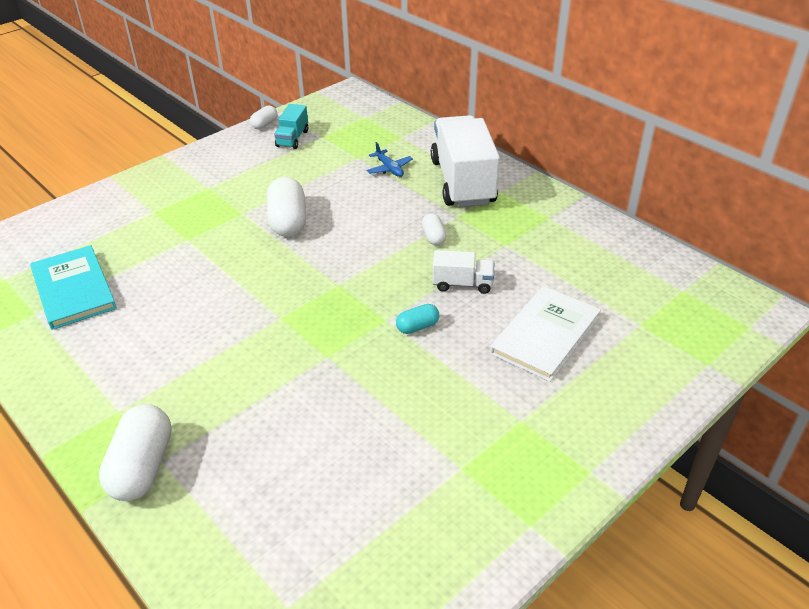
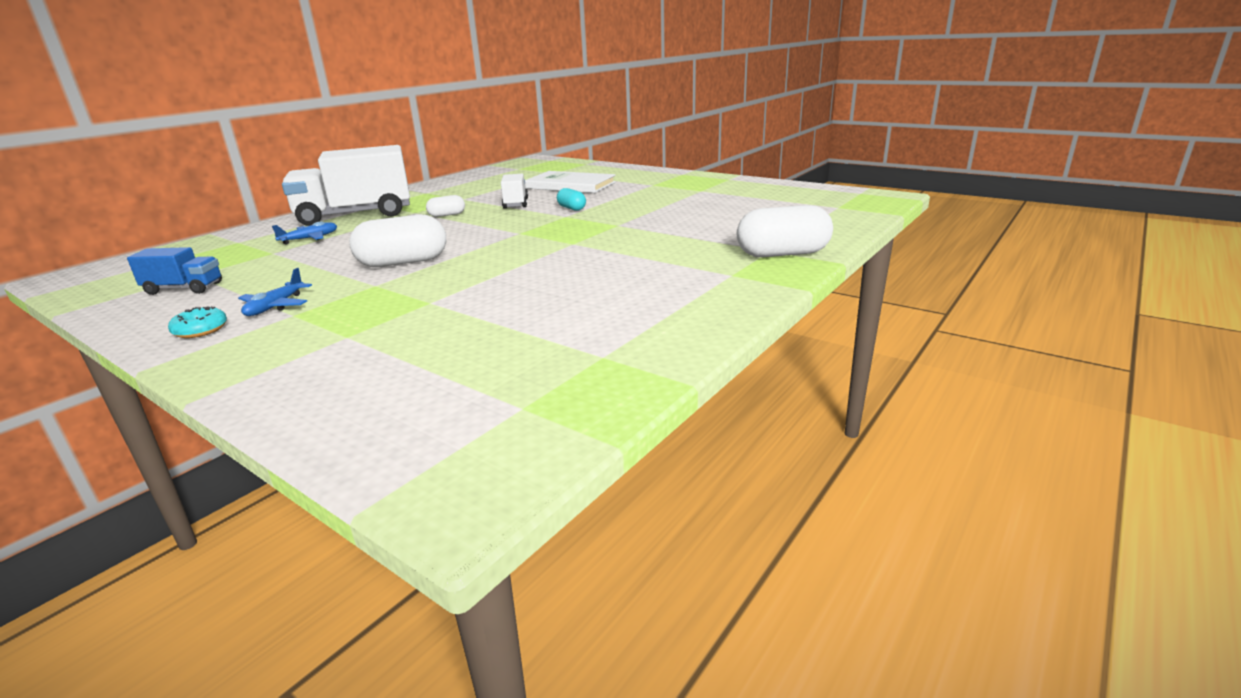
camera: 100 degrees left, 15 degrees down
turquoise book [30,245,117,330] -> none
white capsule [250,105,277,129] -> none
turquoise truck [274,104,308,149] -> blue truck [127,247,222,295]
none -> turquoise donut [168,306,227,338]
none -> blue plane [238,268,312,316]

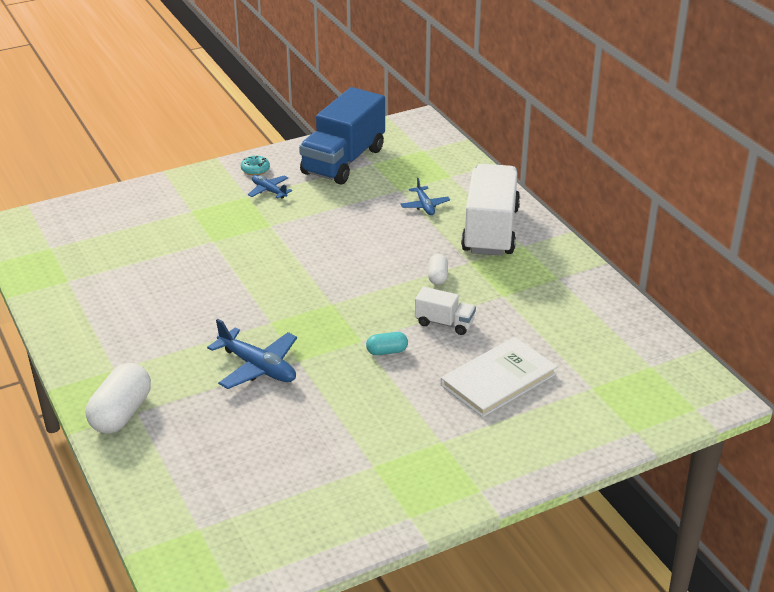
camera: 115 degrees right, 10 degrees up
blue truck [127,247,222,295] -> blue truck [299,87,385,185], size x2.14
white capsule [349,214,446,267] -> none
none -> blue plane [207,319,297,389]

